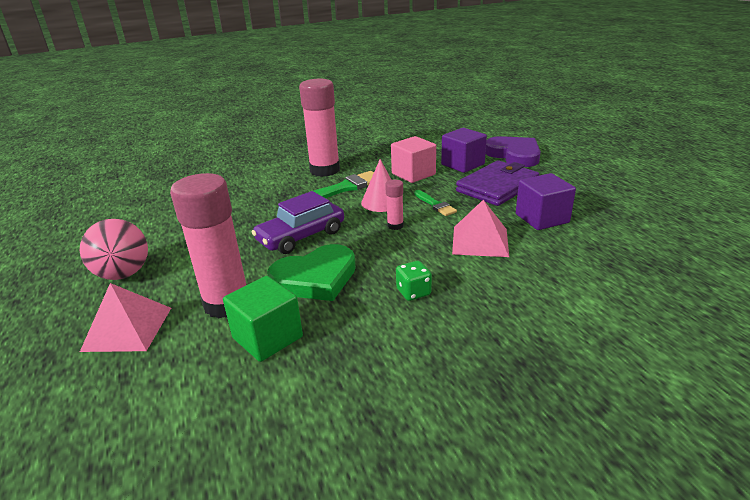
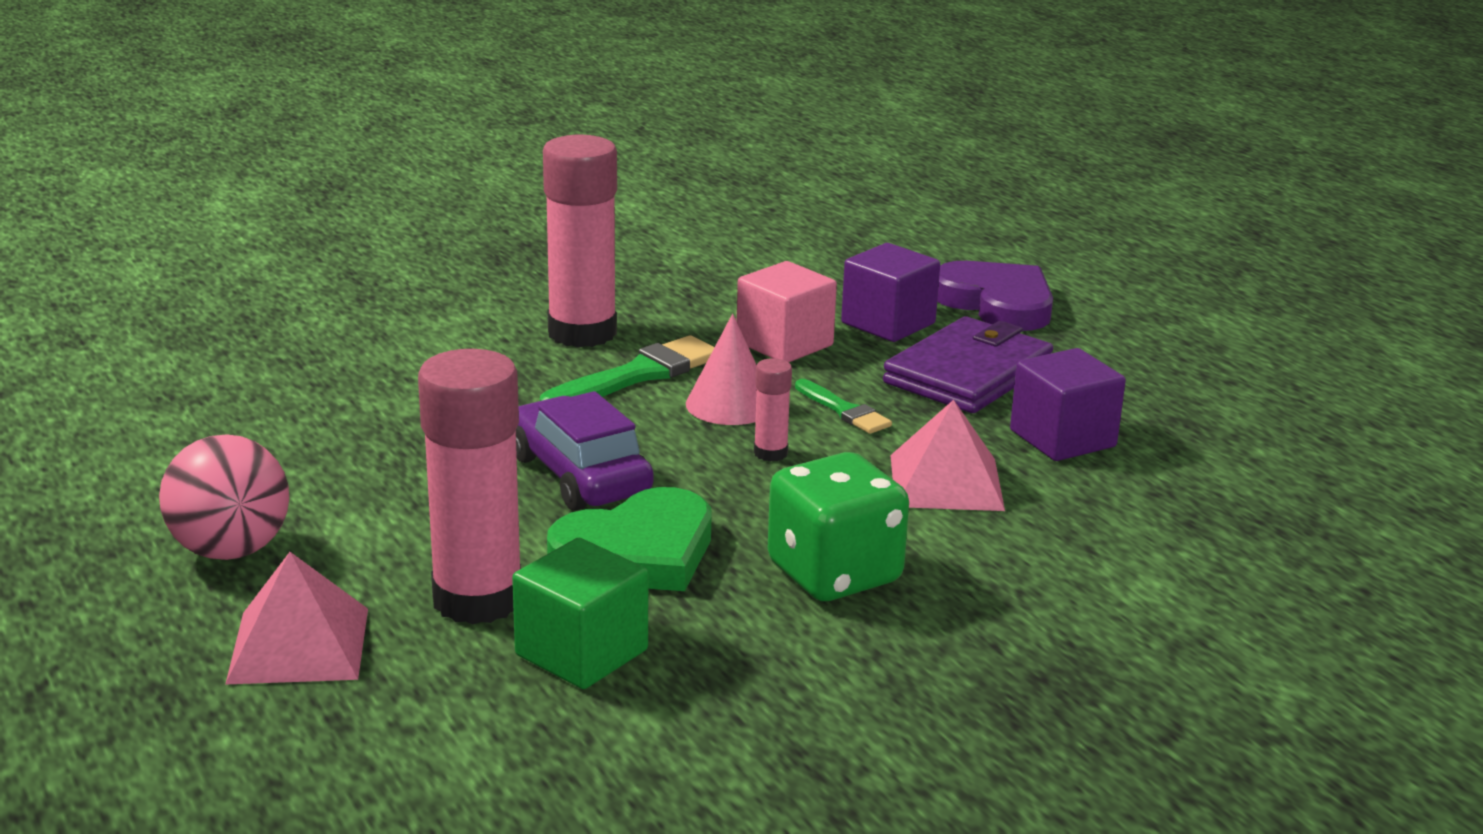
camera: 10 degrees left, 5 degrees down
purple car [251,191,344,254] -> purple car turned 105 degrees clockwise [516,391,654,511]
green dice [396,261,432,301] -> green dice [768,452,909,601], size x2.00

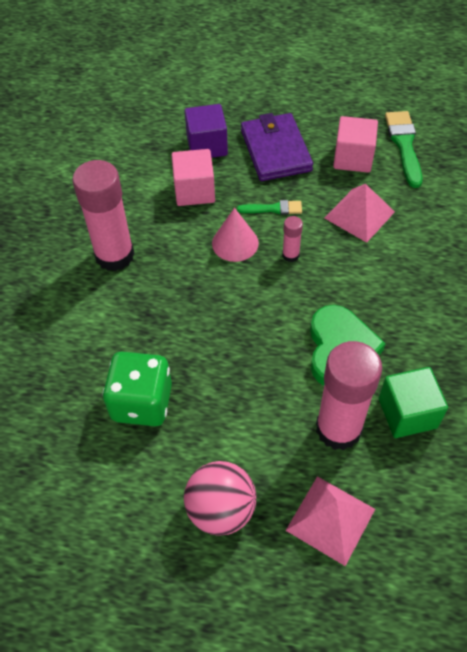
camera: 50 degrees left, 30 degrees up
purple car [516,391,654,511] -> none
green brush [540,335,714,401] -> green brush moved to [385,111,422,188]
green dice [768,452,909,601] -> green dice moved to [103,352,172,426]
purple heart [937,261,1053,331] -> none
purple cube [1010,348,1126,461] -> pink cube [333,116,378,173]

